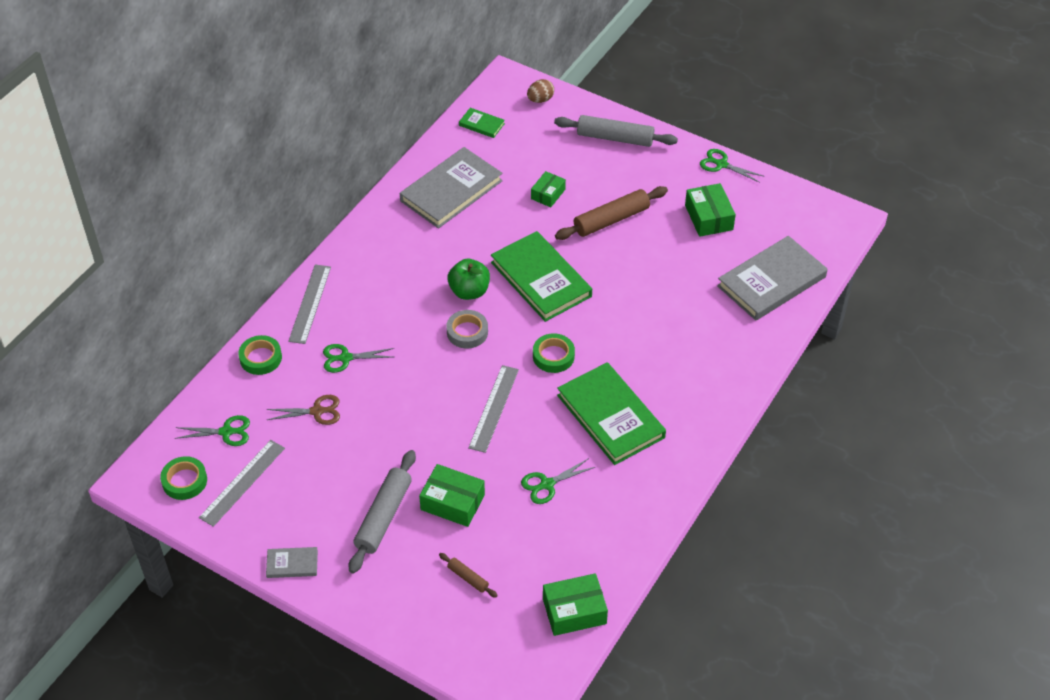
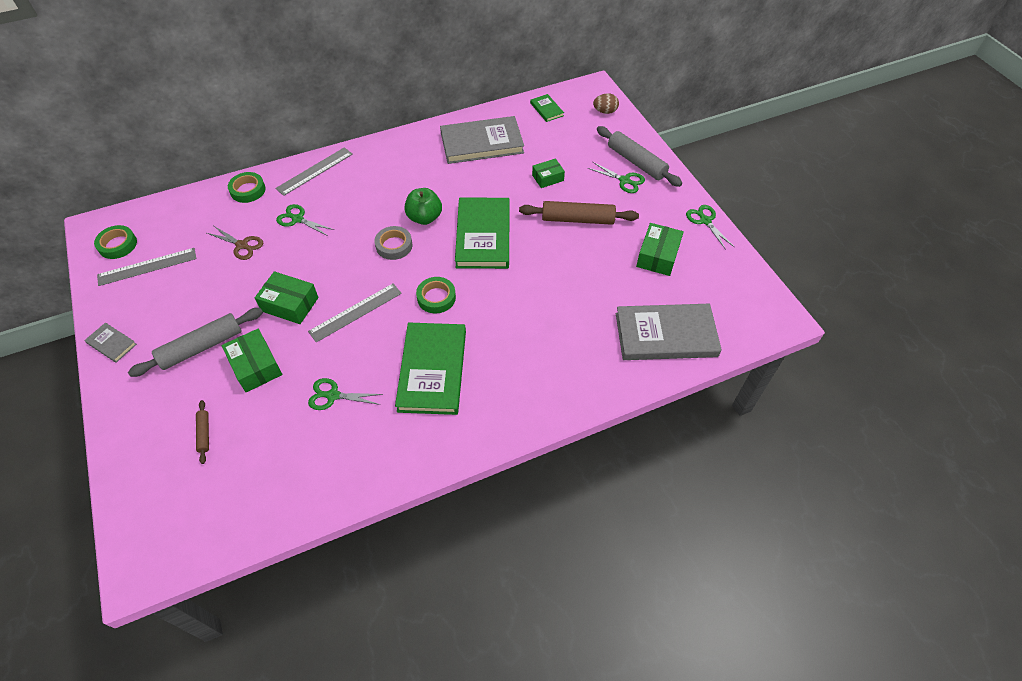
camera: 35 degrees right, 5 degrees up
green scissors [175,415,250,446] -> green scissors moved to [588,162,645,193]
green box [543,573,608,636] -> green box moved to [255,271,319,324]

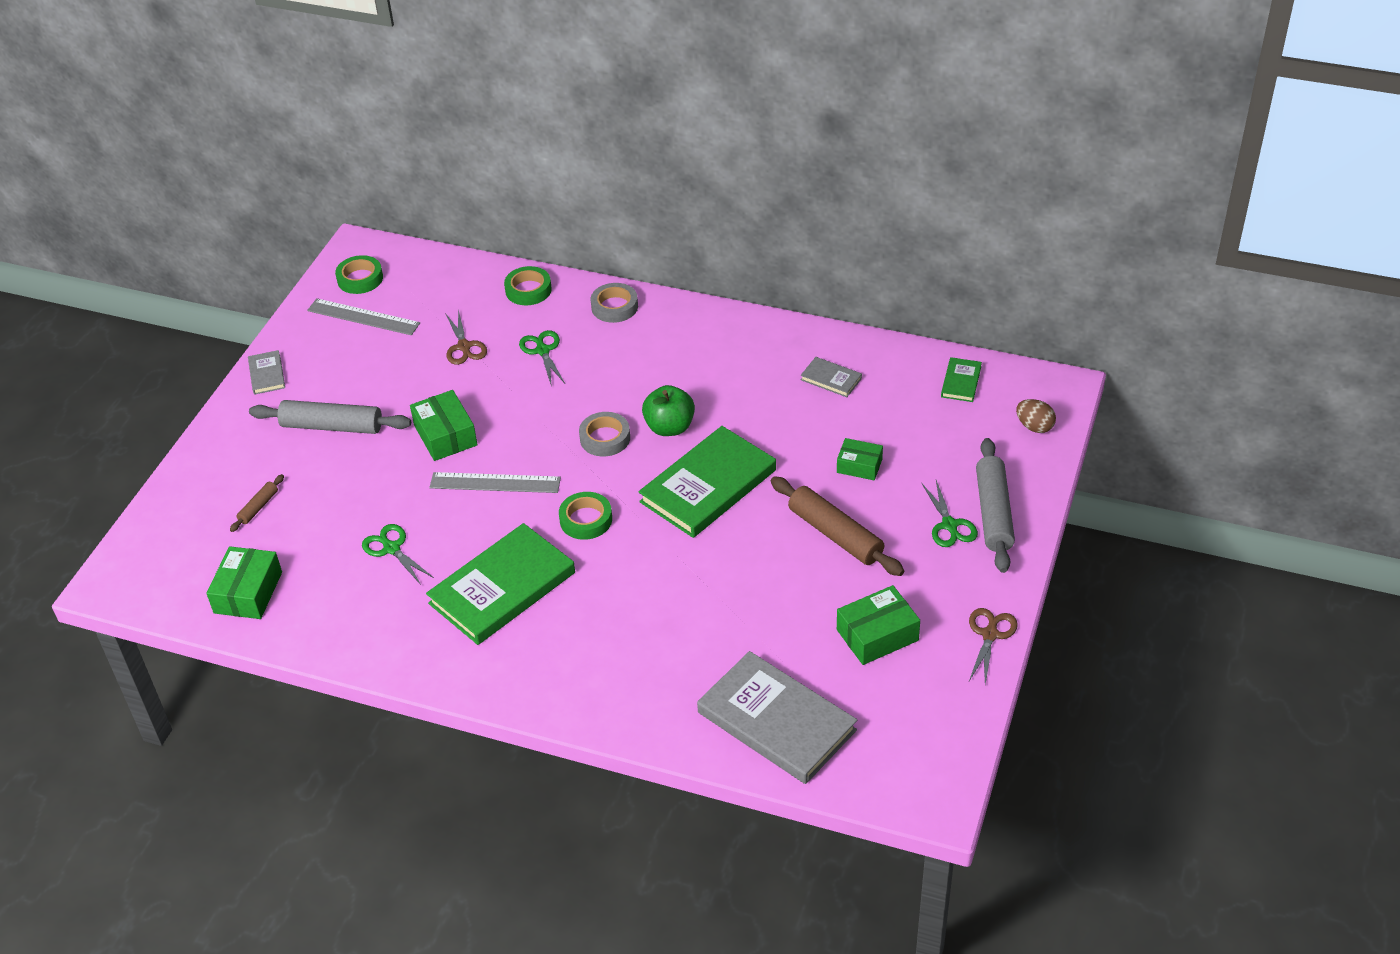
camera: 45 degrees right, 10 degrees down
green box [222,329,282,392] -> green box moved to [206,546,282,619]
grey ruler [275,147,353,196] -> grey tape [591,283,638,323]
grey book [440,116,524,164] -> grey book [801,357,862,397], size x0.45
green scissors [686,205,734,250] -> brown scissors [969,608,1018,684]

